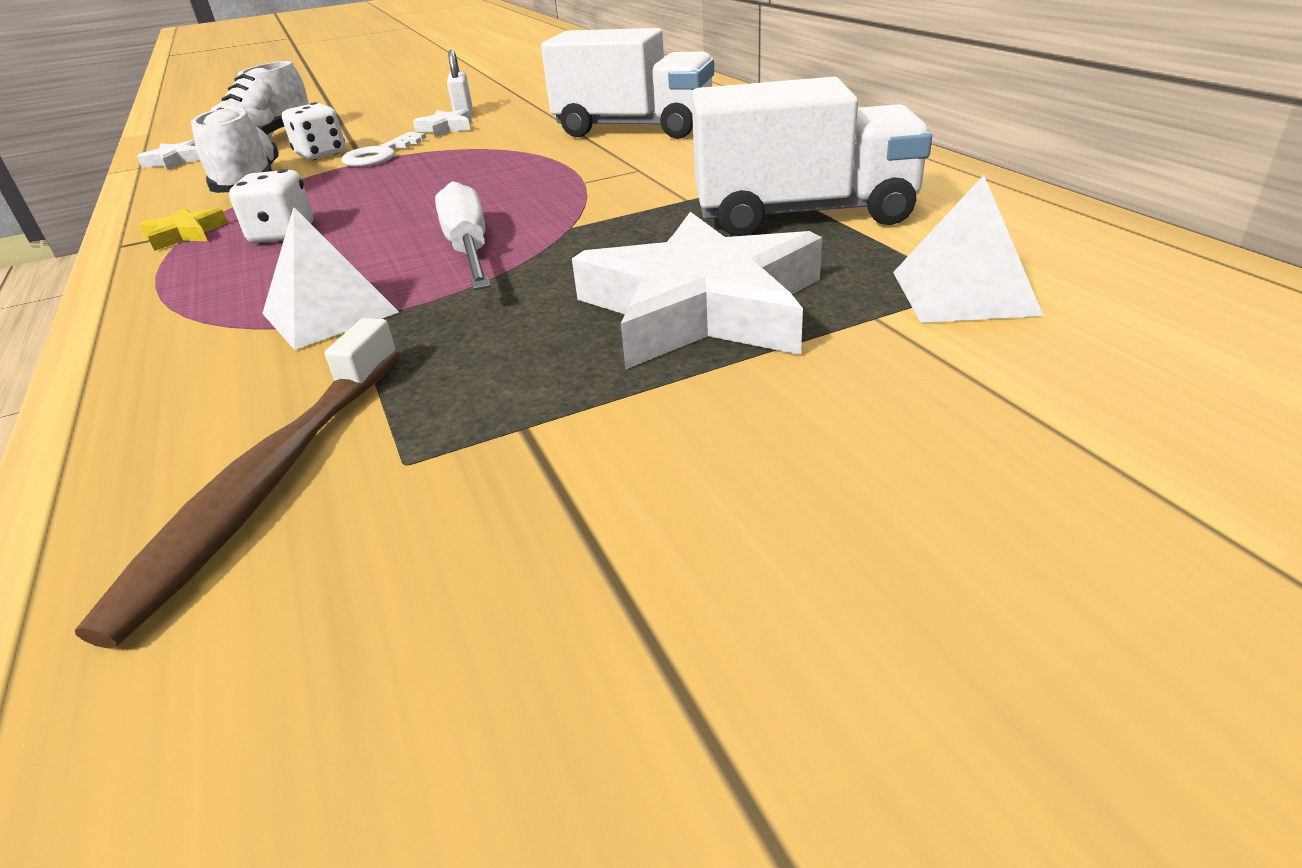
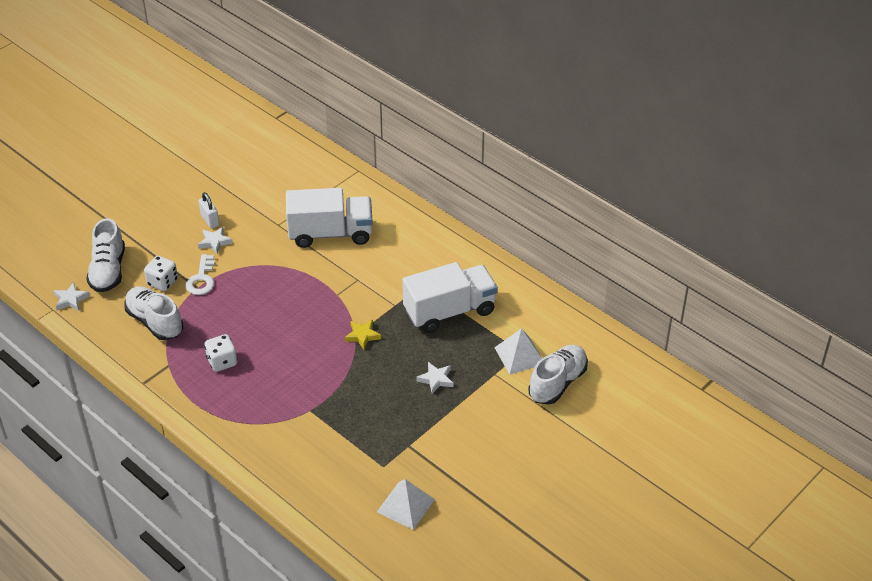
camera: 25 degrees left, 10 degrees up
brown toothbrush [75,318,398,649] -> none
yellow star [139,207,228,251] -> yellow star moved to [345,320,381,350]
white pyramid [262,207,399,350] -> white pyramid moved to [377,479,435,530]
white screwdriver [435,181,491,290] -> none
white star [572,212,822,369] -> white star [416,362,453,394], size x0.42
none -> white shoe [528,345,588,405]

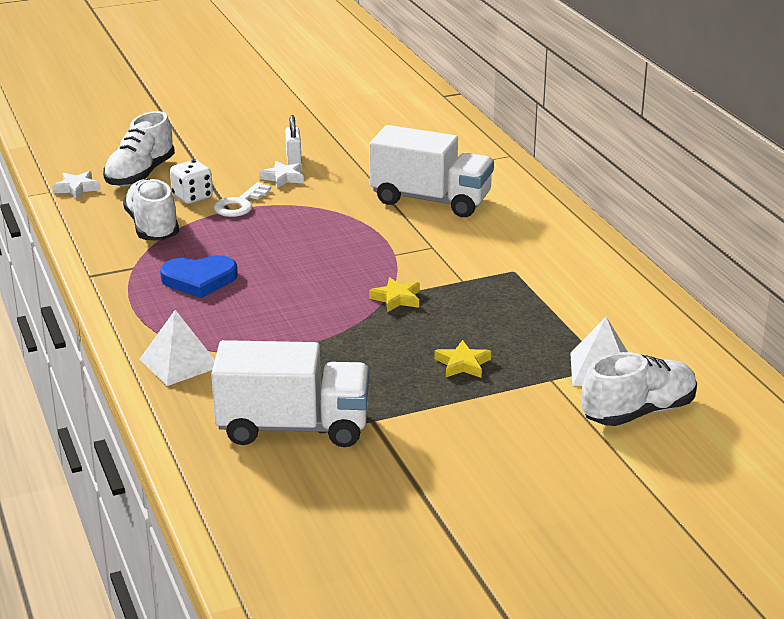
camera: 25 degrees right, 15 degrees down
white dice [204,334,237,372] -> blue heart [160,255,238,298]
white pyramid [377,479,435,530] -> white pyramid moved to [140,310,215,386]
white truck [402,262,498,333] -> white truck moved to [211,340,369,447]
white star [416,362,453,394] -> yellow star [434,340,491,378]

